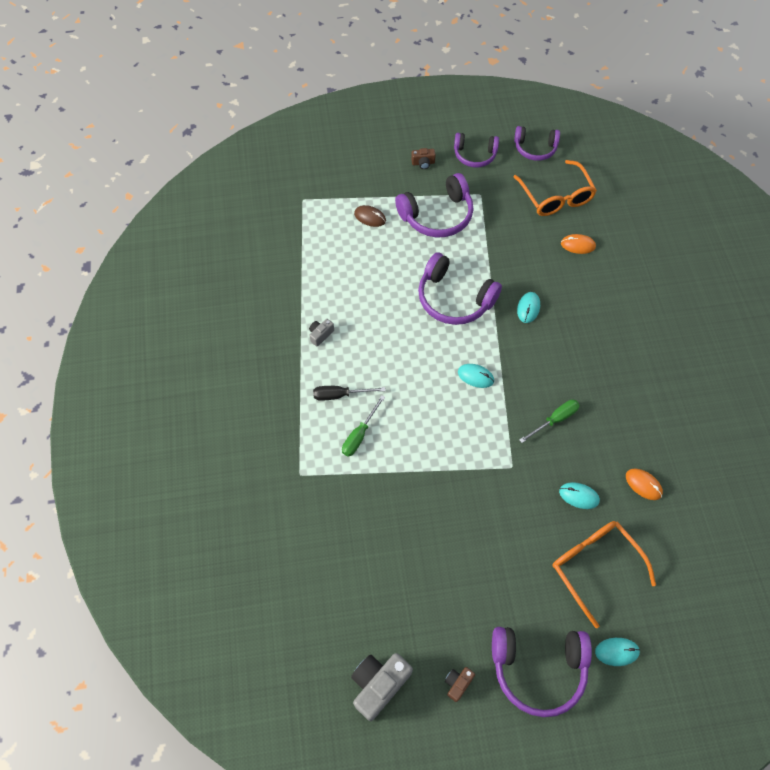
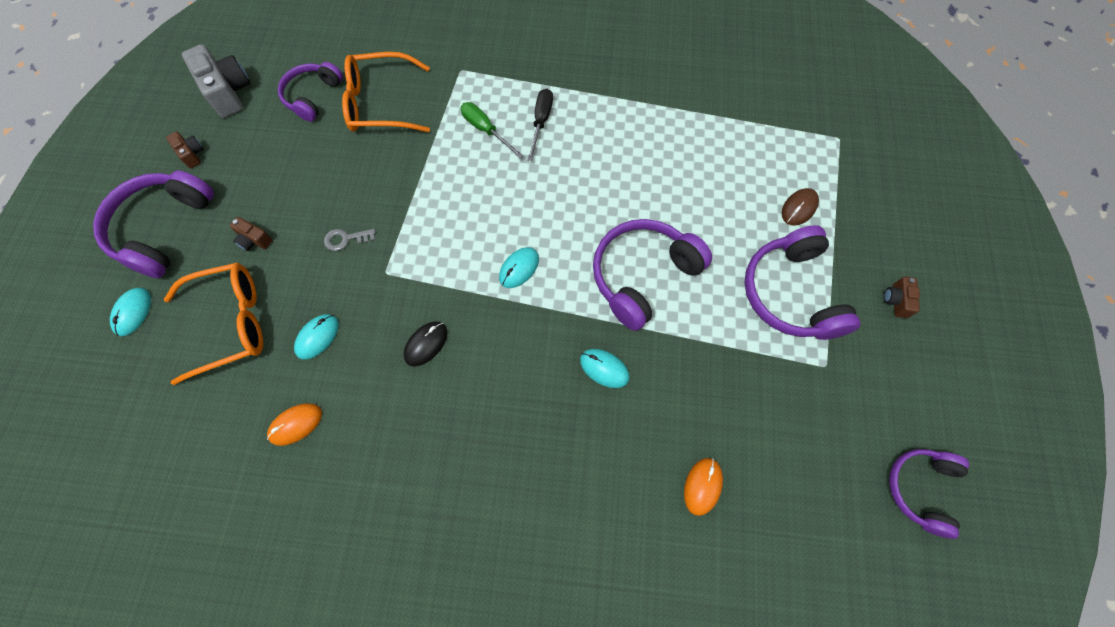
camera: 105 degrees right, 5 degrees up
grey camera [309,319,334,347] -> none
purple headphones [454,133,499,167] -> purple headphones moved to [278,62,343,122]
orange glasses [514,160,597,216] -> orange glasses moved to [342,52,430,132]
green screwdriver [519,399,580,443] -> black mouse [404,321,447,366]
none -> brown camera [230,217,273,251]
none -> grey key [324,229,376,251]

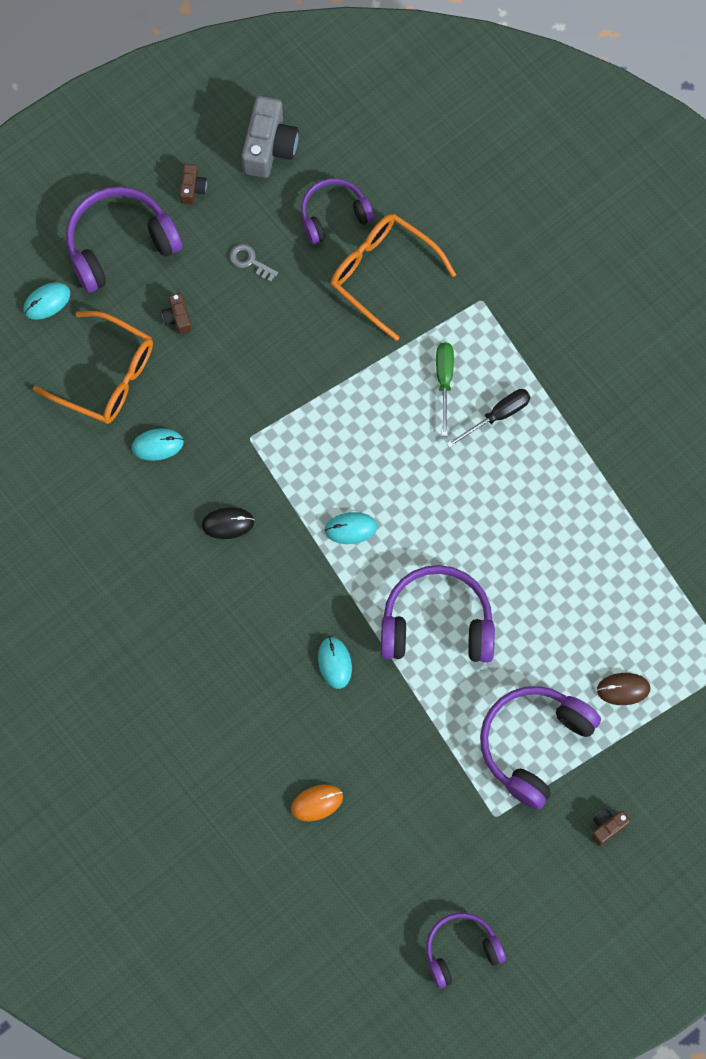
camera: 45 degrees right, 5 degrees up
orange mouse [267,403,322,446] -> none
grey key [324,229,376,251] -> grey key moved to [230,244,278,282]

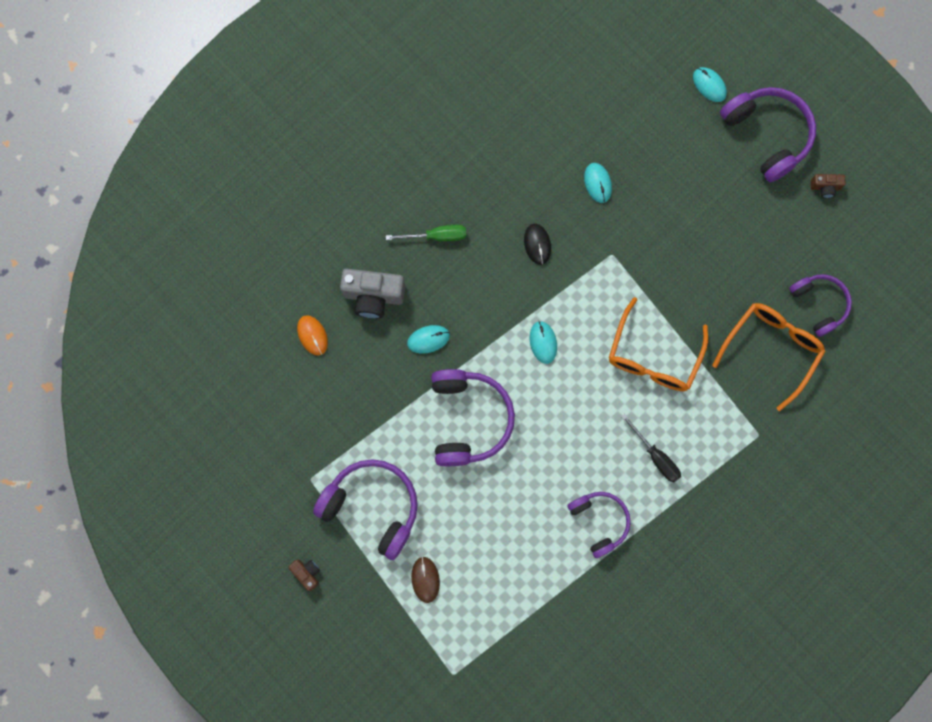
camera: 85 degrees right, 5 degrees up
orange glasses [33,311,153,424] -> orange glasses moved to [609,297,708,391]
brown camera [162,293,192,334] -> none
grey key [230,244,278,282] -> none
grey camera [242,96,299,178] -> grey camera moved to [340,269,405,319]
purple headphones [426,913,506,988] -> purple headphones moved to [567,492,631,558]
green screwdriver [436,342,454,436] -> green screwdriver moved to [386,225,466,241]

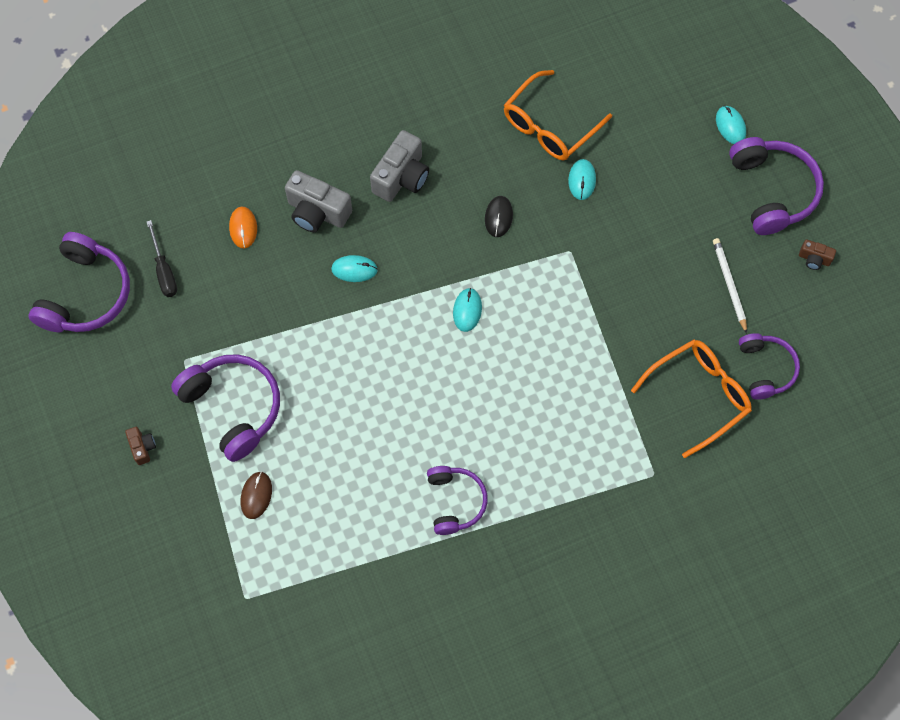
camera: 20 degrees right, 10 degrees down
green screwdriver [386,225,466,241] -> grey camera [370,130,429,202]
purple headphones [431,369,515,466] -> purple headphones moved to [29,232,130,332]
orange glasses [609,297,708,391] -> orange glasses moved to [504,70,612,161]
black screwdriver [621,414,681,482] -> black screwdriver moved to [147,220,177,297]
none -> white pencil [713,238,747,333]

